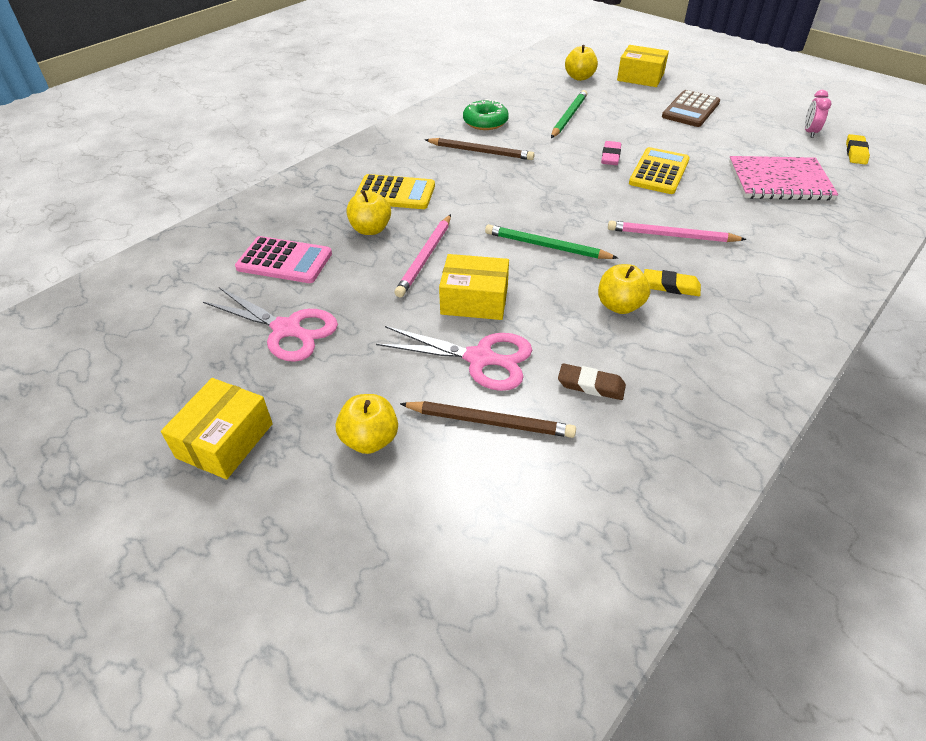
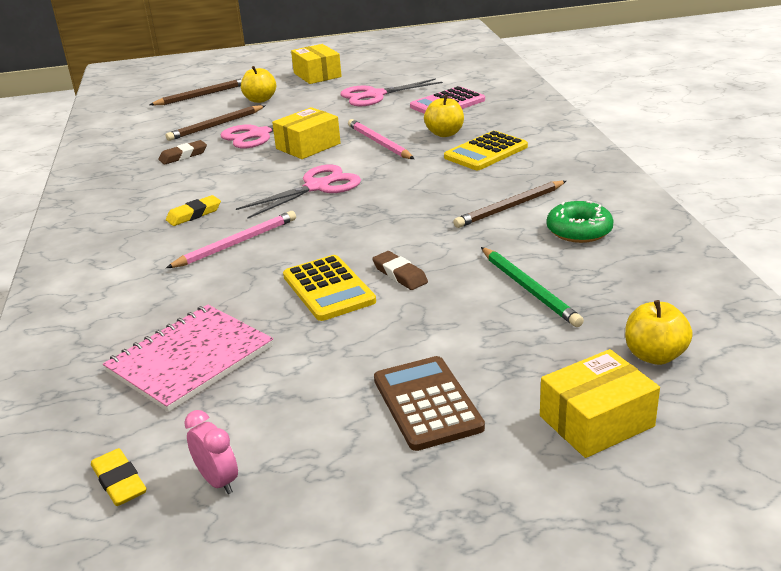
camera: 130 degrees right, 15 degrees down
green pencil [485,224,618,259] -> pink scissors [236,164,361,219]
yellow apple [598,264,651,314] -> none
pink eraser [601,141,621,165] -> brown eraser [372,251,428,290]
none -> brown pencil [149,78,242,105]

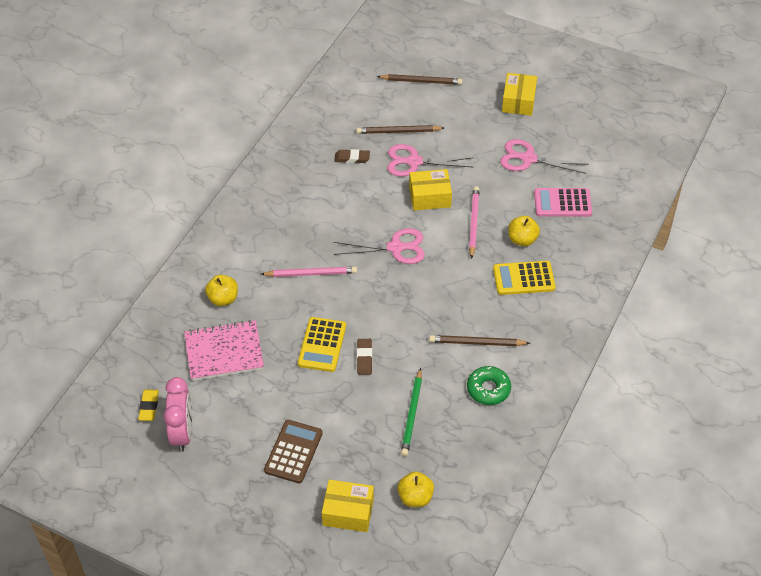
camera: 35 degrees right, 20 degrees up
yellow eraser [166,195,221,226] -> none
pink clock [184,410,238,494] -> pink clock [164,377,193,452], size x1.82
yellow apple [241,66,276,103] -> yellow apple moved to [205,275,238,306]

